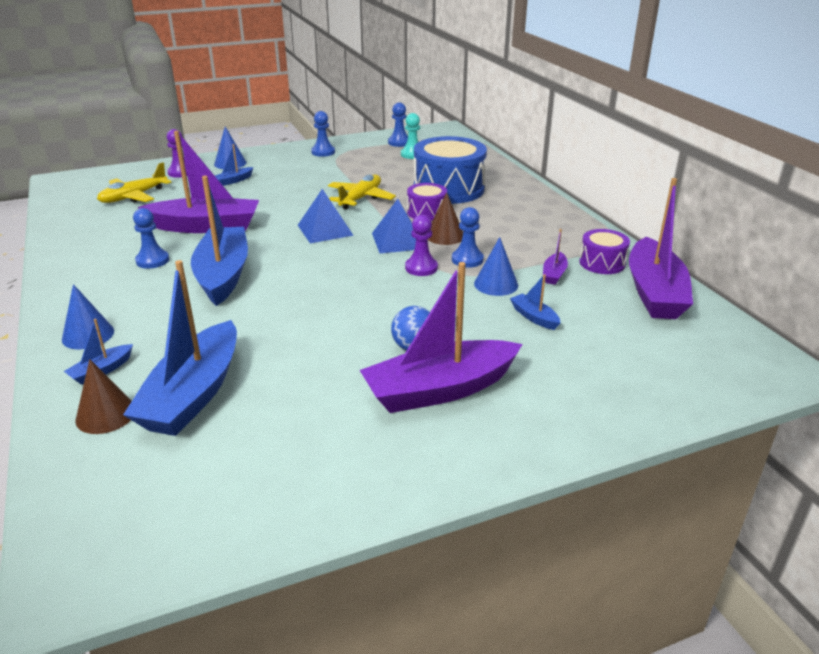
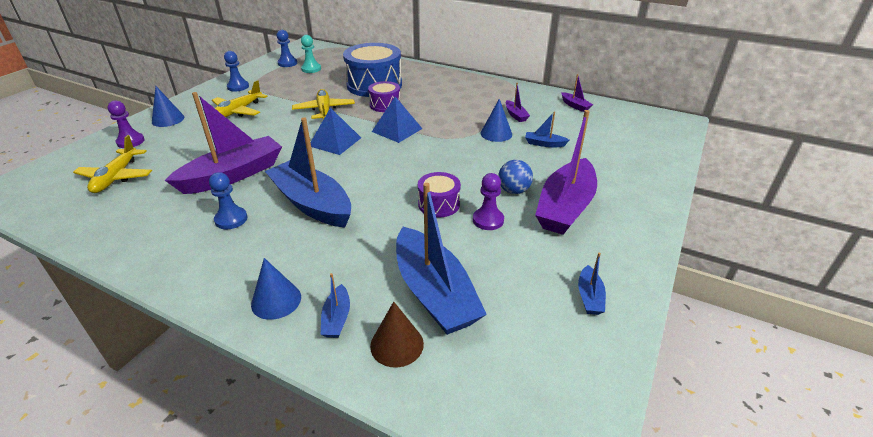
camera: 40 degrees left, 5 degrees up
blue boat [215,144,254,186] -> blue boat moved to [578,253,606,315]
purple pawn [405,215,438,276] -> purple pawn moved to [473,173,504,230]
brown cone [428,192,463,245] -> none
blue pawn [452,207,484,268] -> none
purple drum [579,229,630,274] -> purple drum moved to [418,172,461,217]
purple boat [629,178,693,319] -> purple boat [561,74,593,112], size x0.43
none -> yellow plane [212,80,268,117]

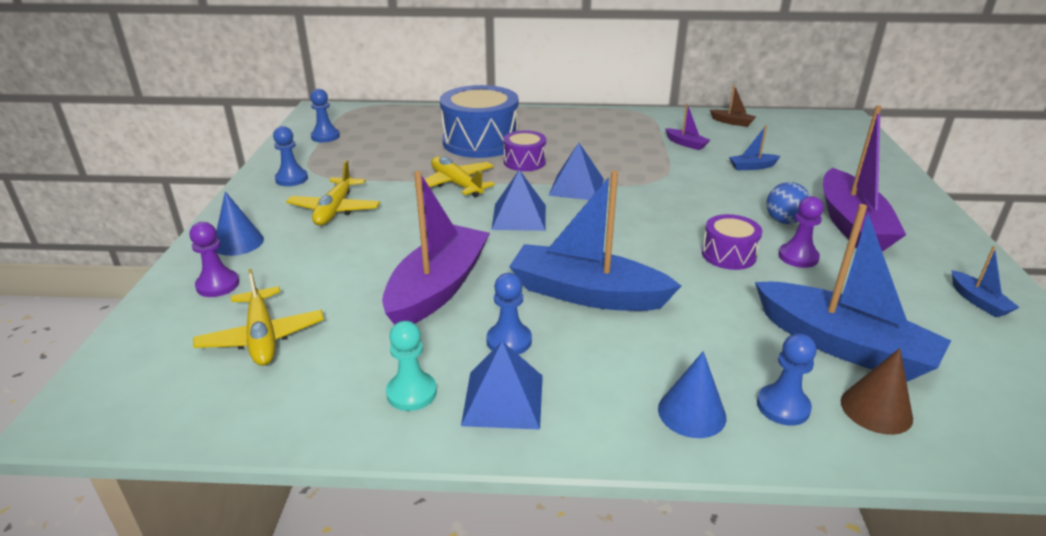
camera: 25 degrees left, 5 degrees down
turquoise pawn [301,35,321,73] -> turquoise pawn moved to [386,321,437,411]
blue boat [321,273,350,338] -> blue pawn [757,333,817,426]
blue cone [481,99,512,142] -> none
purple boat [561,74,593,112] -> brown boat [710,84,757,127]
none -> blue pyramid [461,341,543,429]

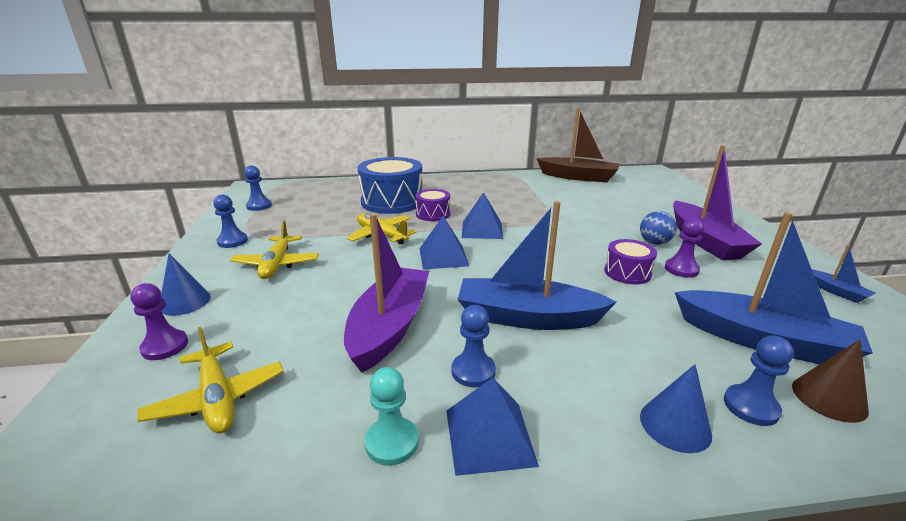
camera: 10 degrees left, 5 degrees down
purple boat [665,103,710,150] -> none
brown boat [710,84,757,127] -> brown boat [536,108,619,182], size x2.33
blue boat [729,125,781,170] -> none

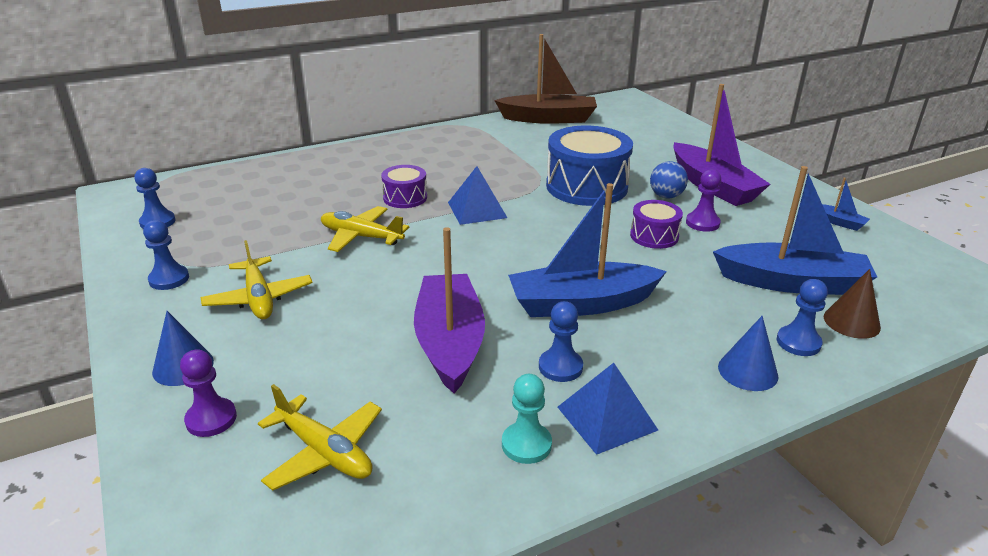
camera: 20 degrees left, 5 degrees up
blue drum [357,157,423,214] -> blue drum moved to [546,126,633,206]
blue pyramid [419,216,469,269] -> none

